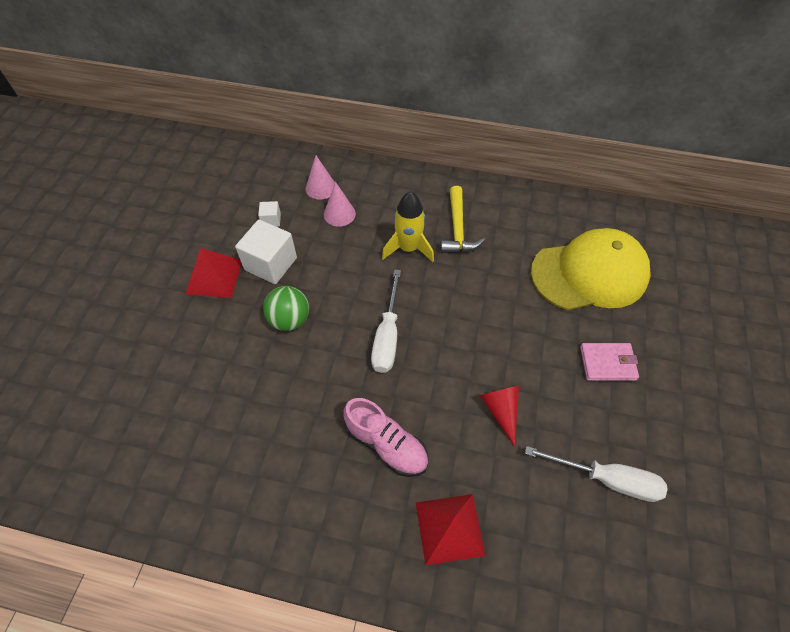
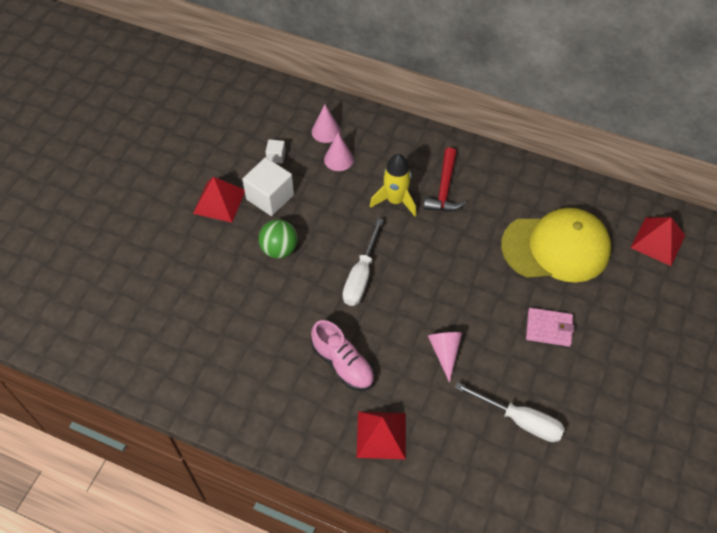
camera: 10 degrees right, 0 degrees up
yellow hammer [440,186,485,253] -> red hammer [424,147,466,212]
red cone [479,386,519,447] -> pink cone [428,332,462,383]
none -> red pyramid [631,217,686,266]

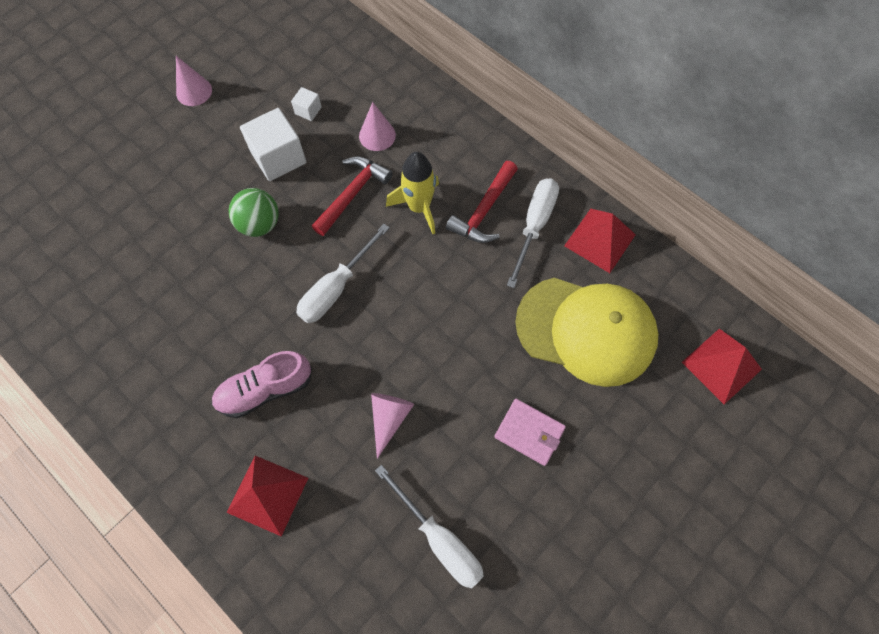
camera: 20 degrees right, 10 degrees up
red pyramid [193,177,245,223] -> red pyramid moved to [564,209,636,273]
pink shoe [311,320,375,391] -> pink shoe turned 90 degrees clockwise [211,351,312,418]
pink cone [312,104,341,143] -> pink cone moved to [176,56,212,106]
none -> red hammer [312,156,393,236]
none -> white screwdriver [507,179,559,288]

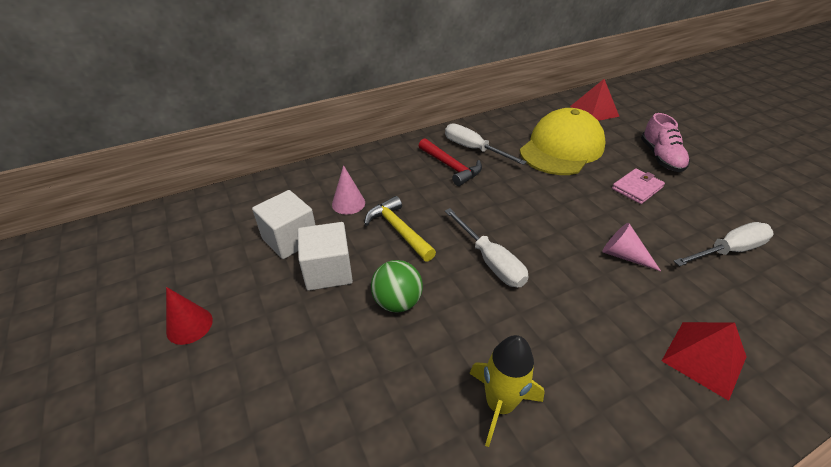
camera: 70 degrees left, 25 degrees down
pink cone [176,56,212,106] -> red cone [166,287,213,345]
pink shoe [211,351,312,418] -> pink shoe moved to [641,113,690,172]
white cube [291,87,322,121] -> white cube [252,190,315,259], size x2.06
red hammer [312,156,393,236] -> yellow hammer [364,196,436,262]
yellow rocket [386,152,439,234] -> yellow rocket moved to [469,335,545,447]
red pyramid [564,209,636,273] -> none

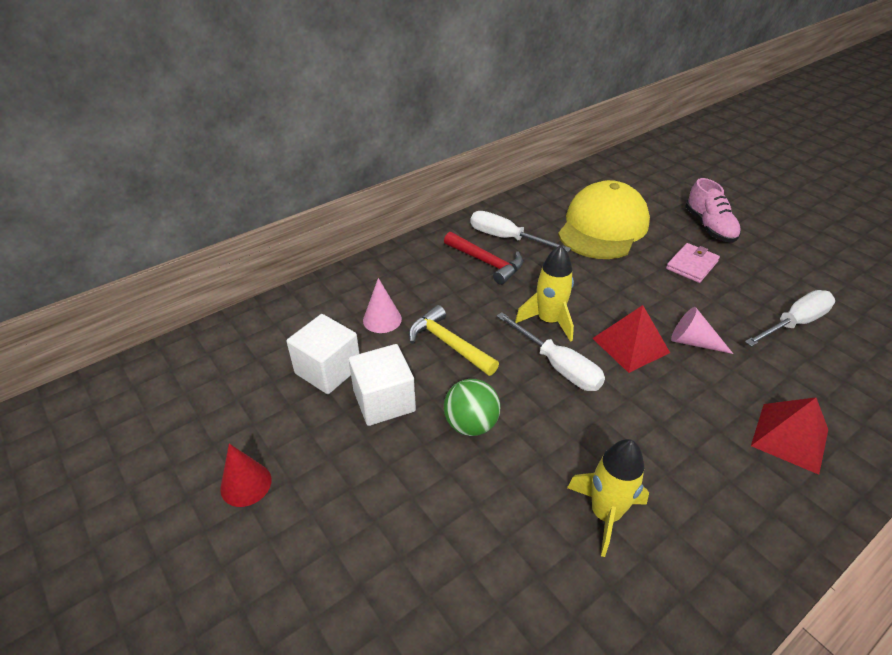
camera: 10 degrees left, 0 degrees up
red pyramid [570,79,620,121] -> red pyramid moved to [592,305,670,373]
none -> yellow rocket [515,245,574,342]

